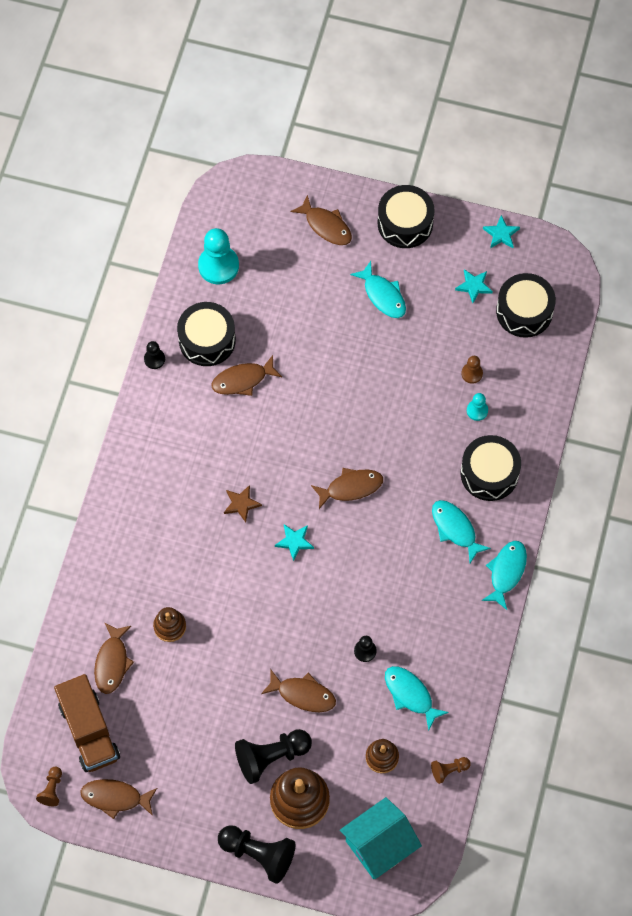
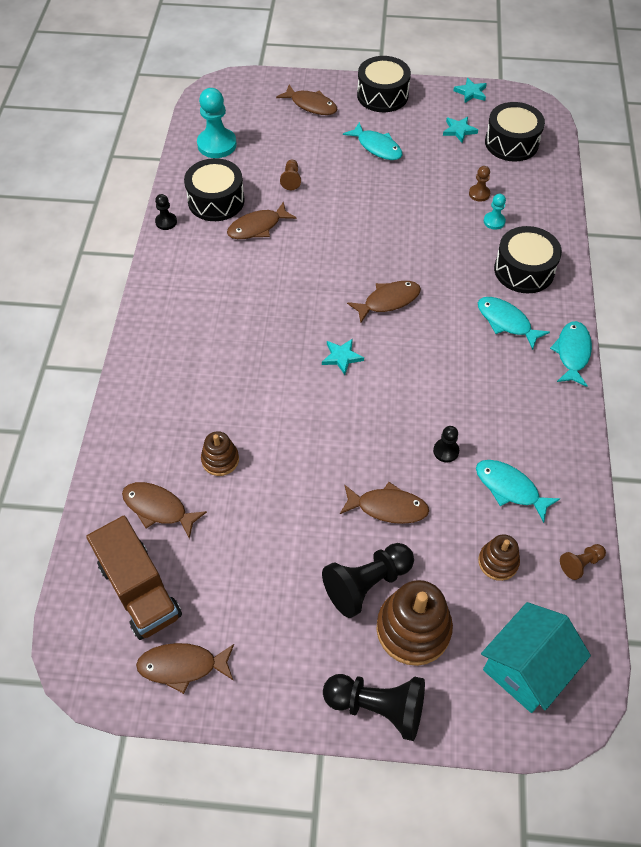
camera: 10 degrees left, 10 degrees down
brown pawn [36,767,62,806] -> brown pawn moved to [280,160,301,190]
brown fish [94,622,134,694] -> brown fish turned 120 degrees clockwise [122,482,207,539]
brown star [224,485,262,522] -> none

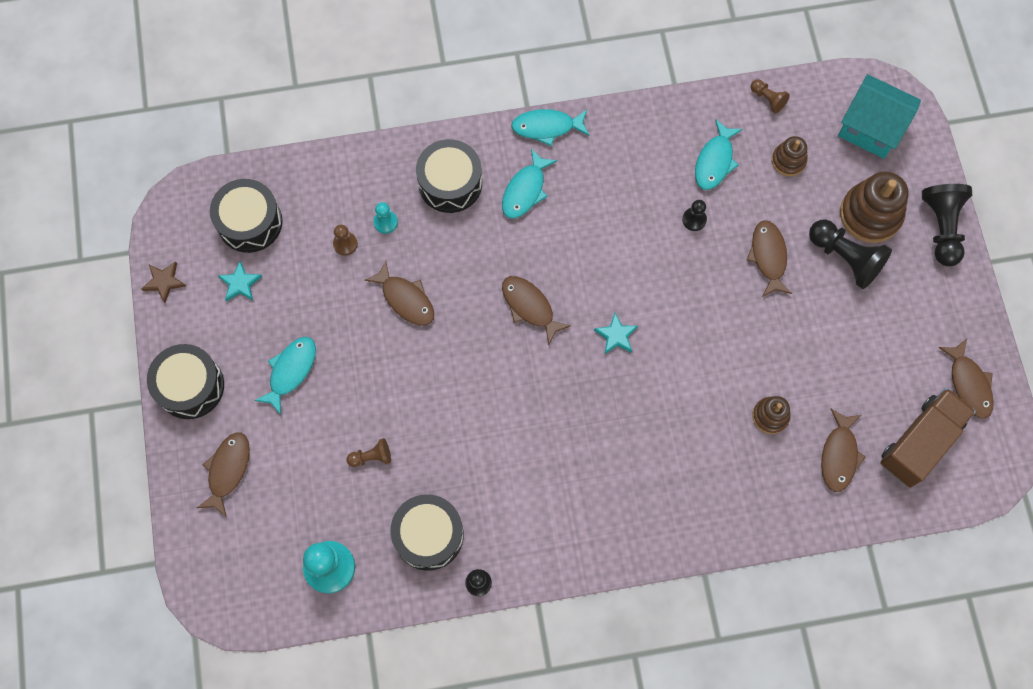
camera: 105 degrees left, 15 degrees up
brown fish [227,201,297,239] -> brown fish moved to [364,260,434,326]
turquoise star [453,78,487,103] -> brown star [141,261,186,303]

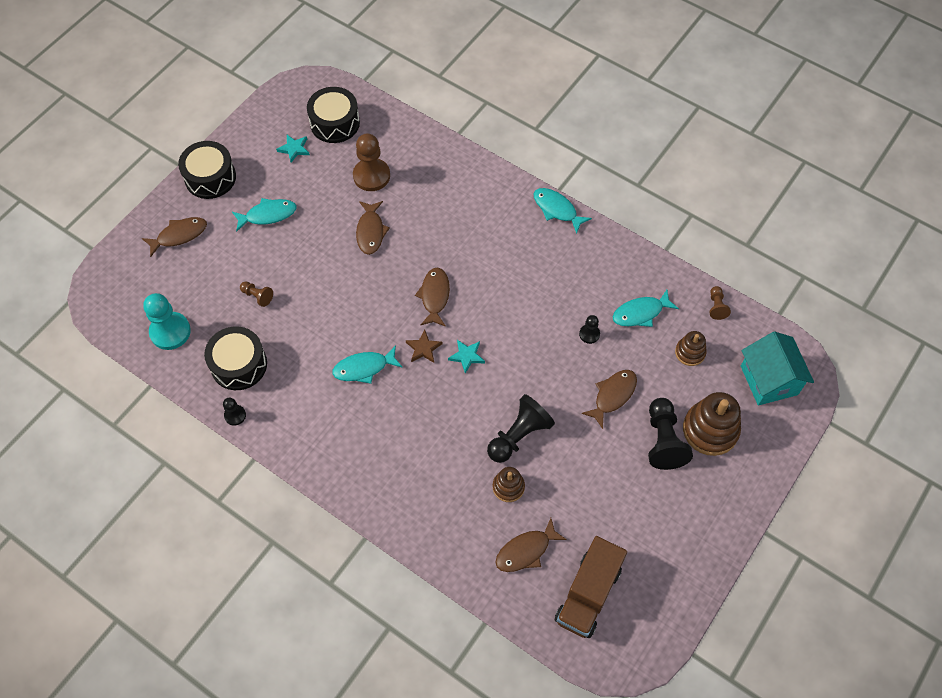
camera: 45 degrees right, 10 degrees down
brown star [141,261,186,303] -> brown star moved to [406,330,443,363]
brown pawn [333,225,358,256] -> brown pawn [353,134,390,191], size x1.95
turquoise pawn [373,202,398,234] -> none
black drum [416,139,482,213] -> none
turquoise fish [502,148,557,219] -> turquoise fish moved to [332,345,403,384]
brown truck [880,388,976,488] -> brown truck turned 120 degrees clockwise [555,536,627,638]
black pawn [922,184,972,266] -> black pawn moved to [487,394,555,463]
brown fish [938,339,994,419] -> none

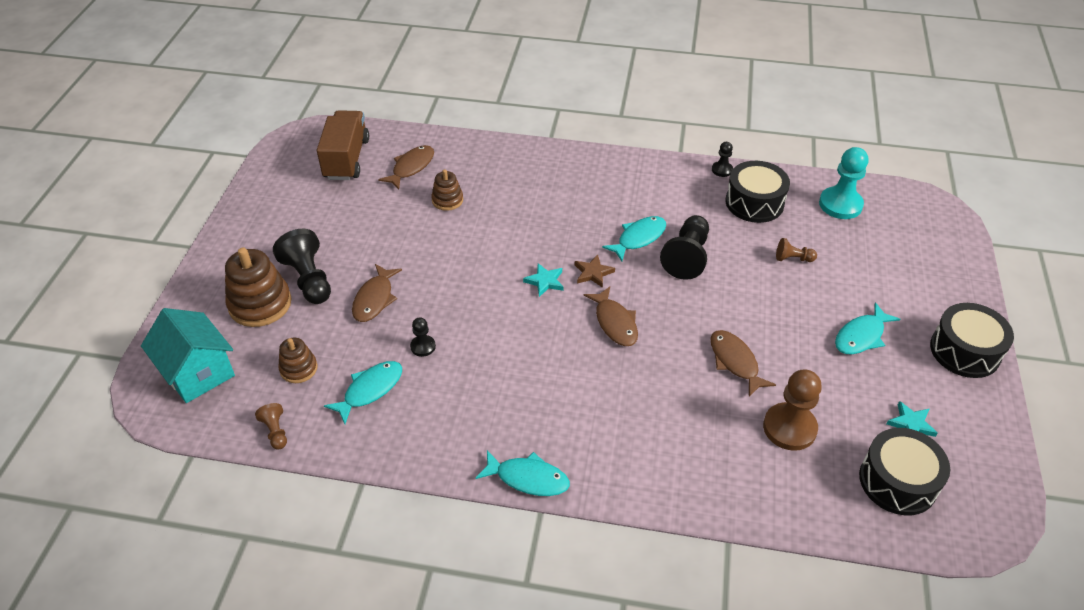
camera: 155 degrees right, 15 degrees down
brown fish [142,217,207,257] -> none
black pawn [487,394,555,463] -> black pawn moved to [660,215,709,280]

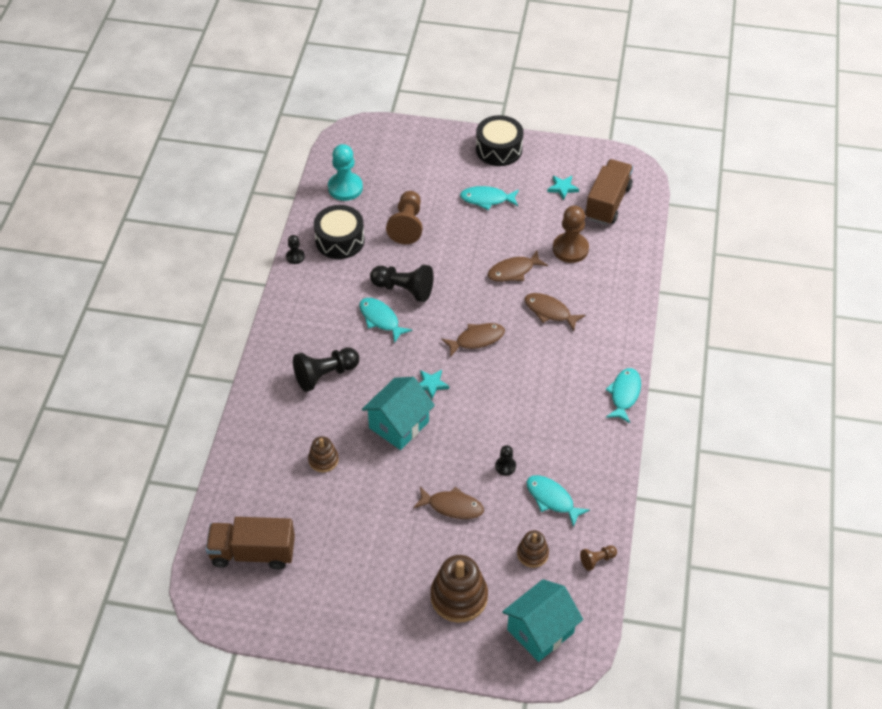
camera: 90 degrees left, 5 degrees up
black pawn [273,229,331,304] -> black pawn moved to [293,348,359,392]
brown fish [378,145,434,189] -> brown fish moved to [524,293,586,331]
brown star [575,255,615,288] -> none
brown pawn [776,238,817,262] -> brown pawn [386,191,422,244], size x1.95
turquoise fish [835,302,901,354] -> turquoise fish turned 135 degrees clockwise [460,186,519,210]
black drum [859,428,950,515] -> brown truck [585,159,633,225]
none -> turquoise house [362,377,435,450]

